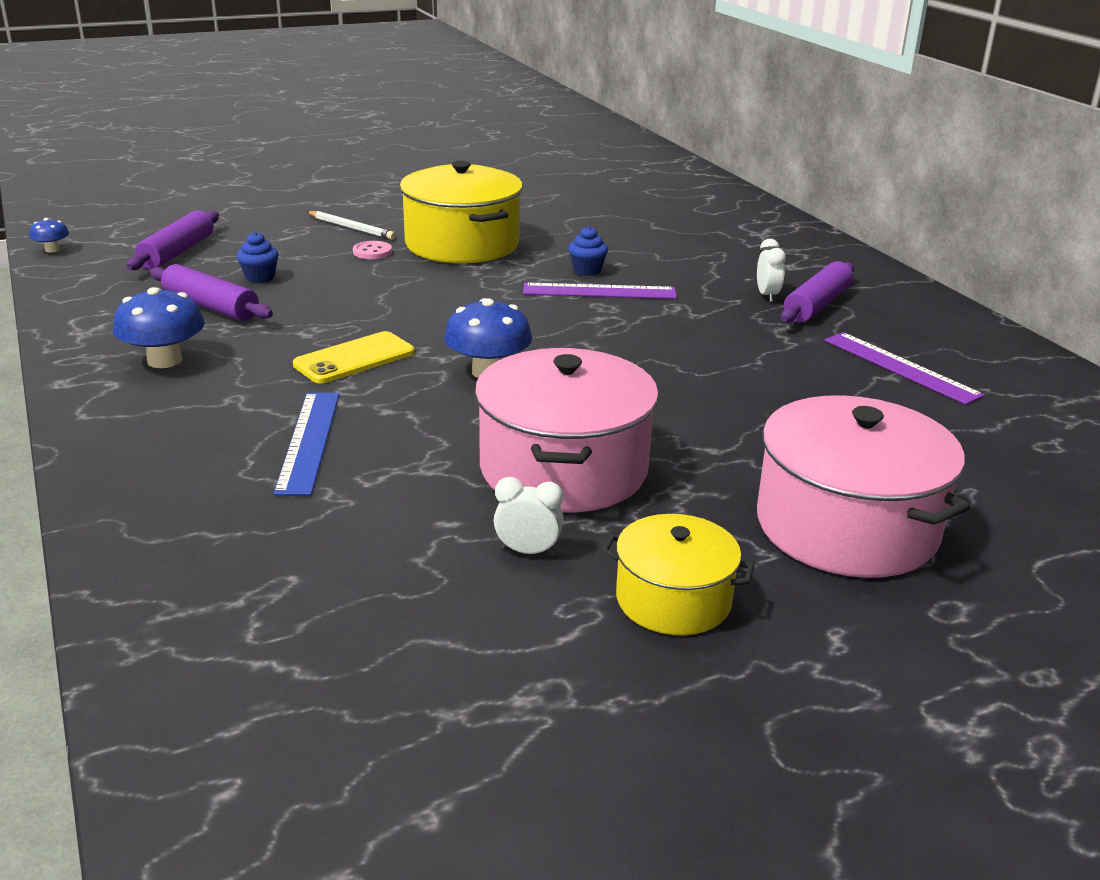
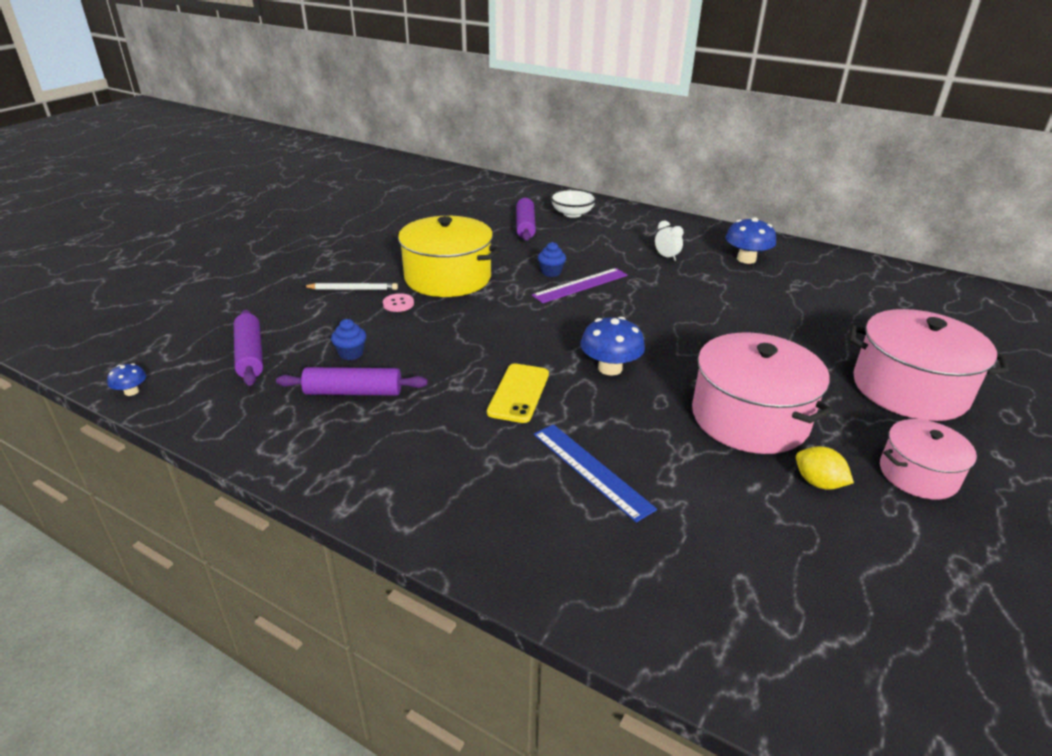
camera: 35 degrees left, 5 degrees up
blue mushroom [113,287,205,368] -> blue mushroom moved to [725,217,776,264]
white clock [494,477,564,556] -> yellow lemon [796,446,854,490]
yellow pot [602,514,755,635] -> pink pot [880,419,977,499]
purple rolling pin [781,261,854,323] -> purple rolling pin moved to [516,197,536,241]
purple ruler [824,332,985,405] -> none
none -> white bowl [550,189,597,218]

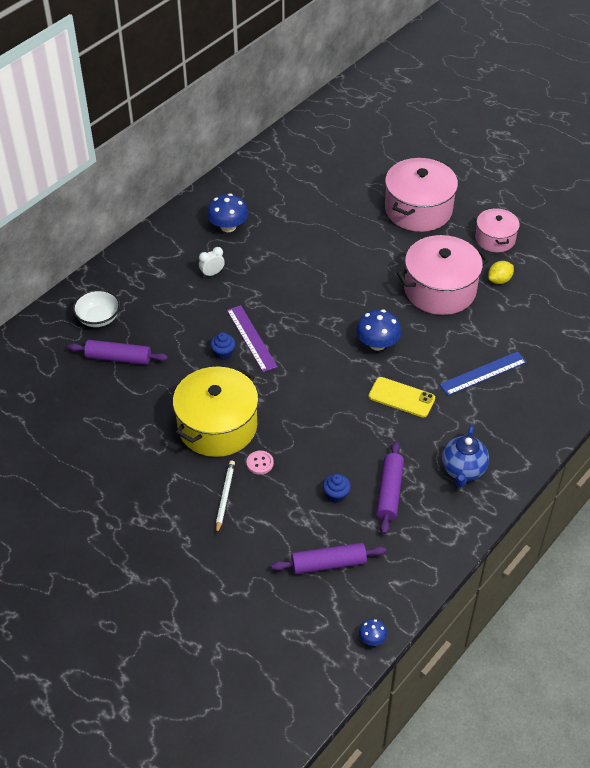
camera: 80 degrees left, 15 degrees up
none -> blue teapot [442,425,489,487]

